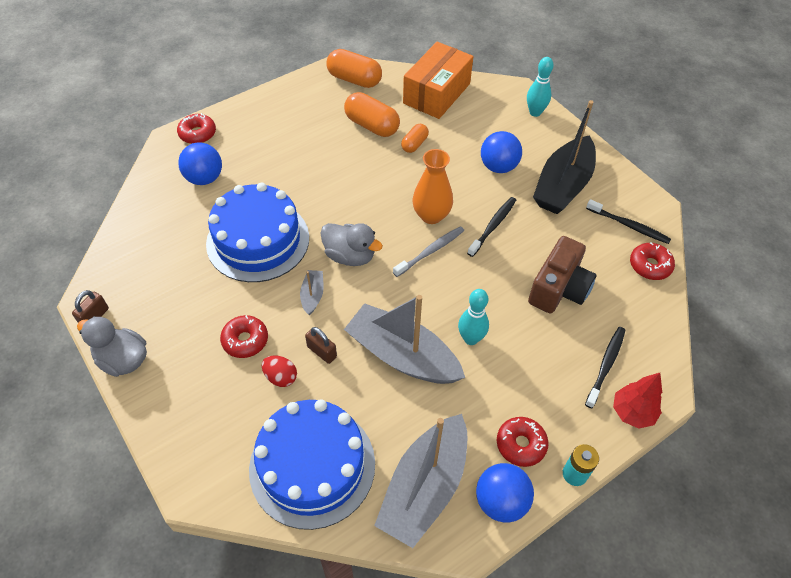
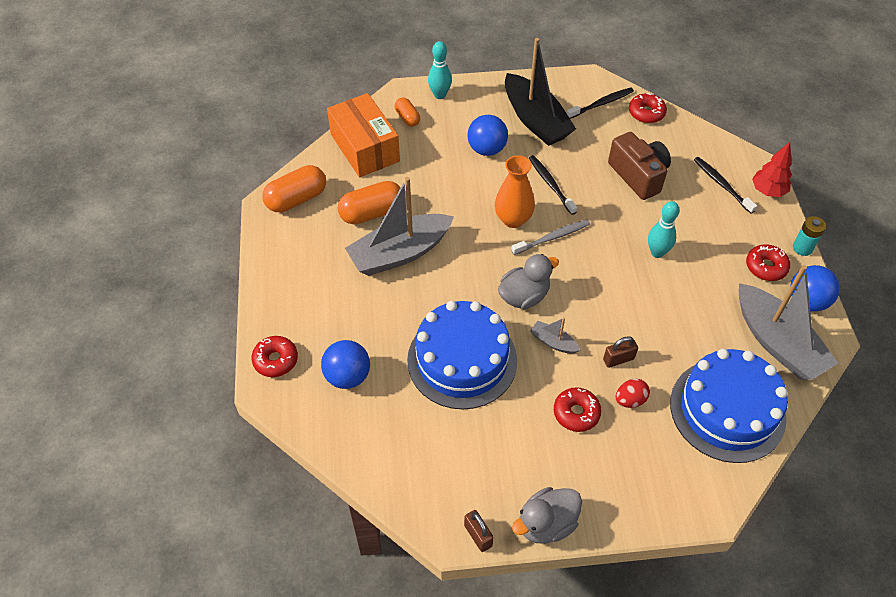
camera: 60 degrees left, 0 degrees up
grey boat [344,295,465,384] -> grey boat moved to [345,177,454,276]
grey toothbrush [393,226,464,277] -> grey toothbrush turned 75 degrees clockwise [511,219,590,255]
orange capsule [401,124,429,153] -> orange capsule moved to [395,98,420,127]

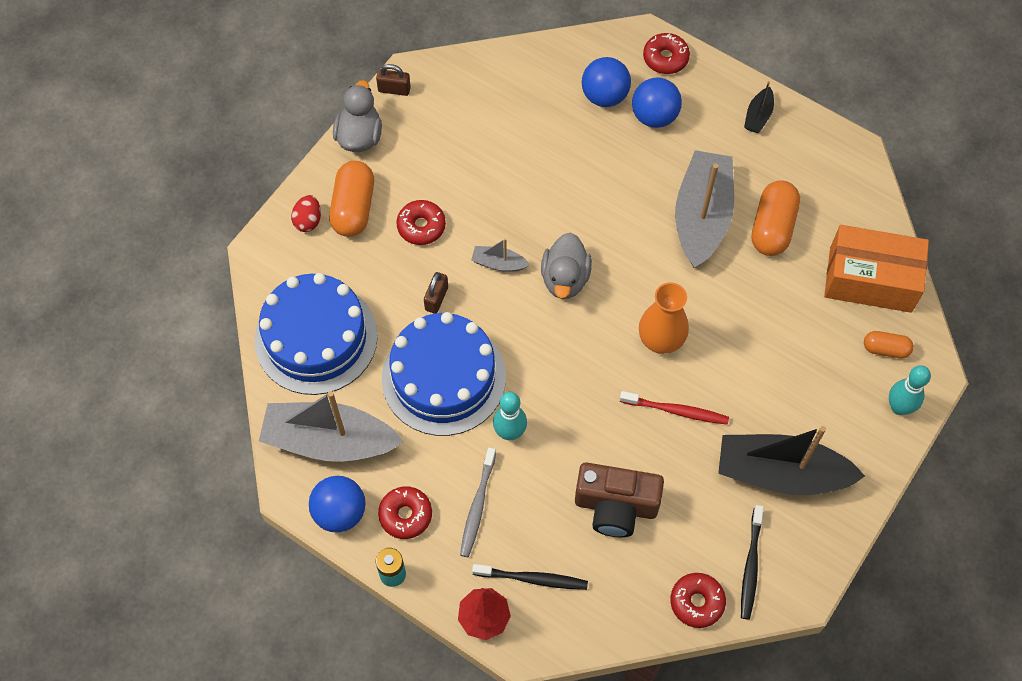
camera: 130 degrees right, 10 degrees up
orange capsule [262,165,326,212] -> orange capsule moved to [329,161,374,237]
blue cake [407,301,517,409] -> blue cake moved to [382,312,506,436]
blue ball [467,115,508,156] -> blue ball moved to [632,77,682,128]
grey toothbrush [511,219,590,255] -> grey toothbrush moved to [460,447,496,557]
black toothbrush [529,155,577,215] -> red toothbrush [620,391,729,425]
grey boat [530,318,580,354] -> grey boat turned 150 degrees counterclockwise [471,238,530,272]
red egg [616,379,650,408] -> red egg moved to [291,195,321,232]
none -> black boat [744,81,774,133]

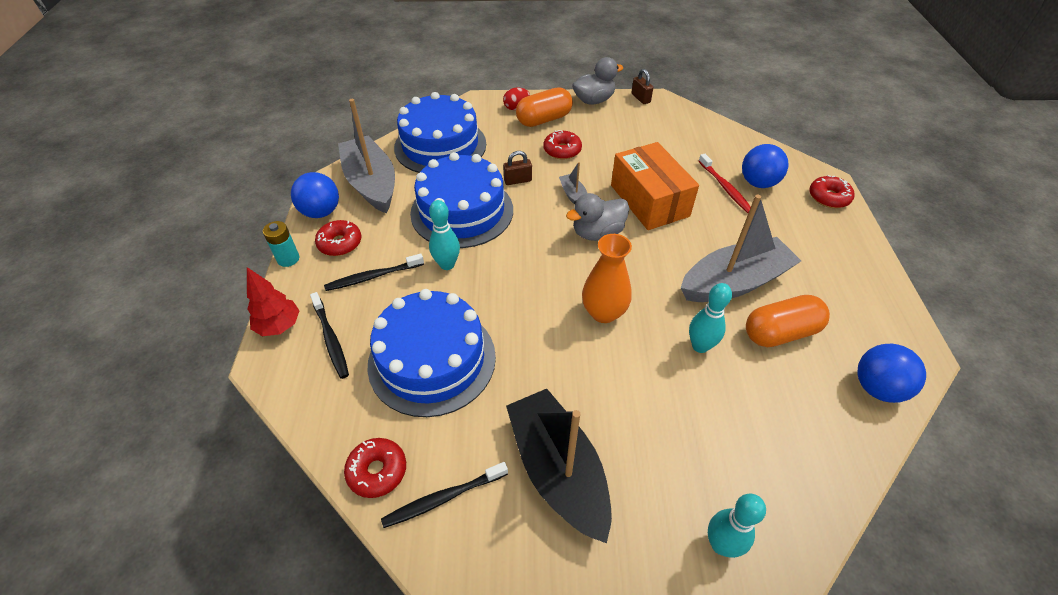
camera: 55 degrees right, 15 degrees down
grey toothbrush [460,447,496,557] -> black toothbrush [324,254,424,291]
brown camera [575,462,664,537] -> blue cake [367,289,496,417]
red toothbrush [620,391,729,425] -> red toothbrush moved to [699,154,751,213]
blue ball [632,77,682,128] -> blue ball moved to [857,344,926,403]
black boat [744,81,774,133] -> none
orange box [824,225,929,313] -> orange box moved to [611,142,699,230]
orange capsule [864,331,914,358] -> none
none -> turquoise bowling pin [689,283,732,353]

